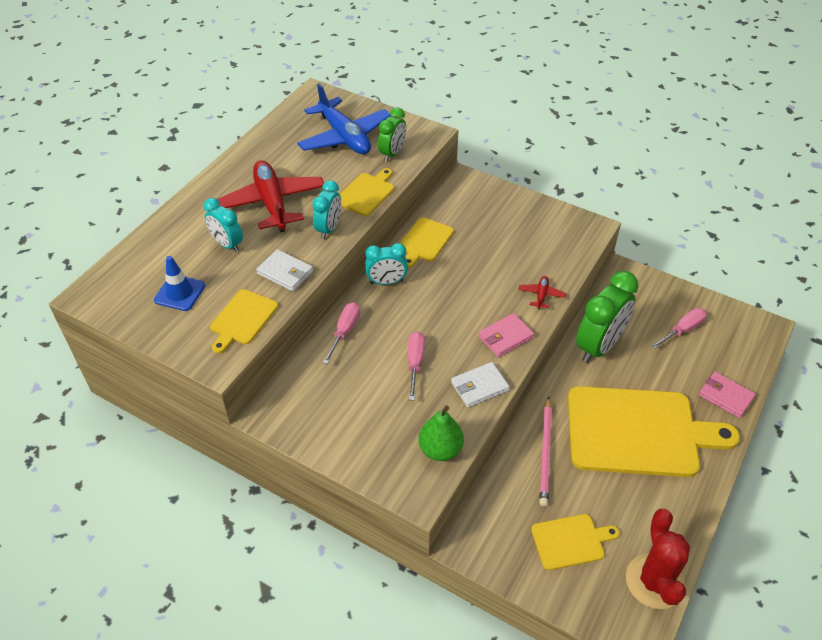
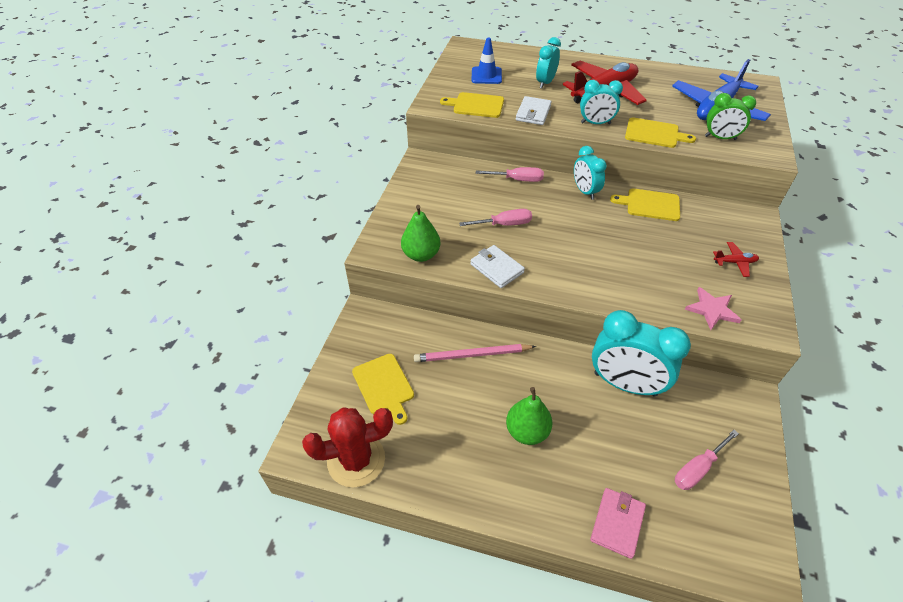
camera: 75 degrees right, 0 degrees up
pink wallet [478,313,534,357] -> none
red plane [518,276,566,310] -> red plane moved to [713,242,759,277]
yellow cutting board [568,386,740,477] -> green pear [506,387,552,445]
green clock [576,271,639,363] -> turquoise clock [592,310,691,396]
pink screwdriver [652,308,707,349] -> pink screwdriver turned 105 degrees clockwise [675,430,739,490]
none -> pink star [685,287,741,330]

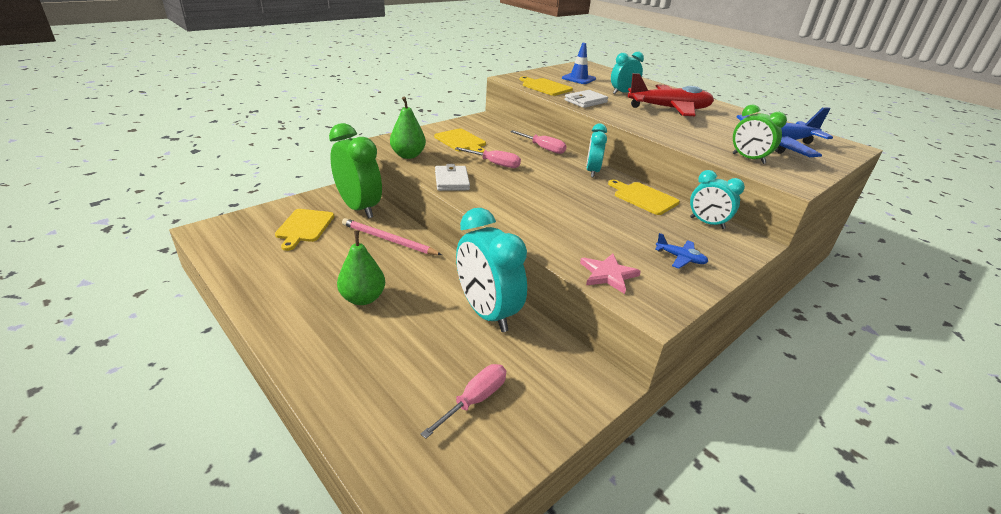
camera: 30 degrees right, 15 degrees down
red cactus [302,407,393,487] -> none
turquoise clock [580,80,623,124] -> turquoise clock moved to [690,170,745,229]
pink wallet [590,488,646,559] -> none
yellow cutting board [625,117,696,148] -> yellow cutting board moved to [434,128,486,153]
pink screwdriver [675,430,739,490] -> pink screwdriver turned 135 degrees clockwise [421,364,506,439]
red plane [713,242,759,277] -> blue plane [655,233,708,269]
none -> green clock [329,123,382,219]

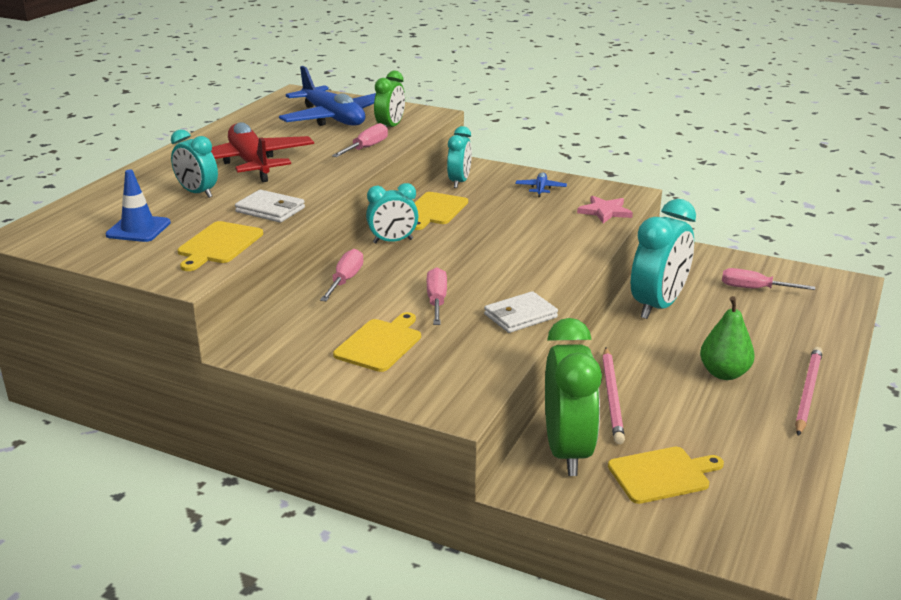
camera: 110 degrees left, 5 degrees down
green clock [329,123,382,219] -> green clock turned 150 degrees clockwise [545,318,602,476]
green pear [390,97,426,159] -> none
none -> pink screwdriver [332,123,388,157]
none -> pink pencil [795,347,823,436]

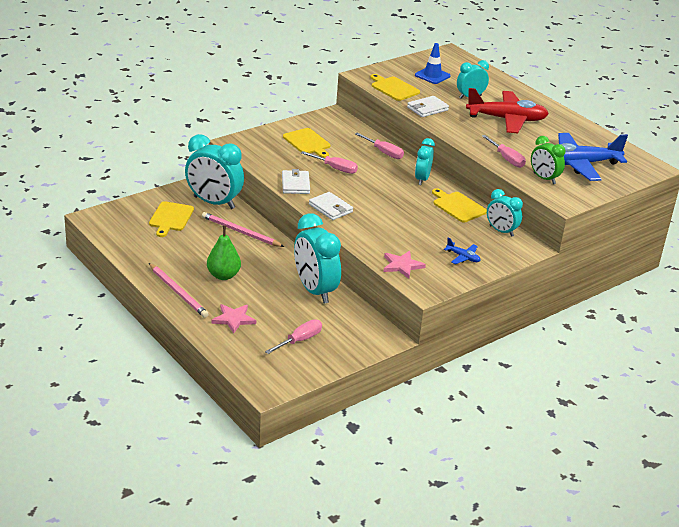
camera: 115 degrees right, 5 degrees up
green clock [545,318,602,476] -> turquoise clock [185,134,244,209]
none -> pink star [211,304,256,333]
none -> white wallet [309,192,353,220]

